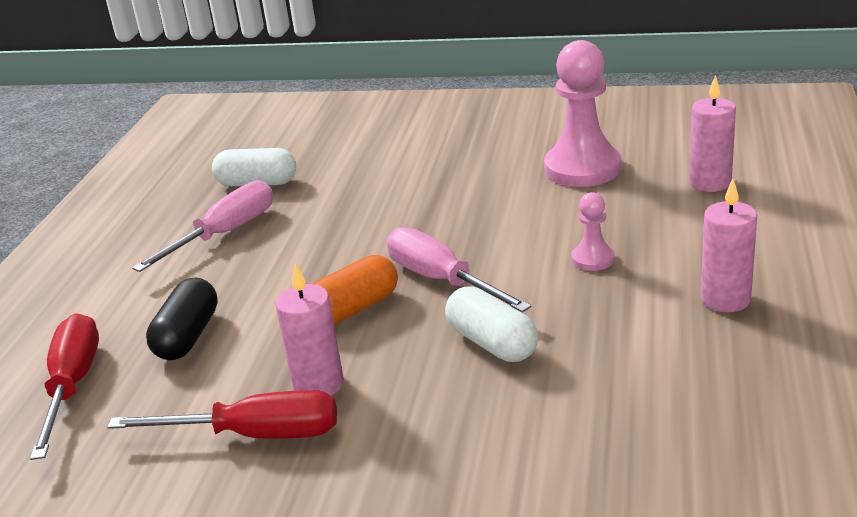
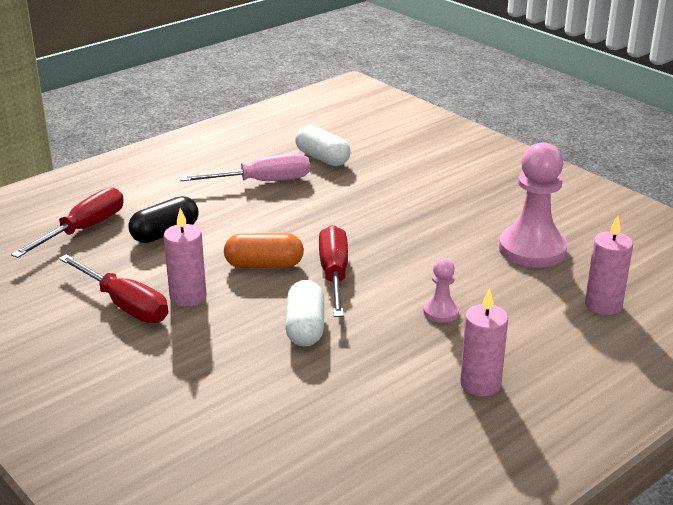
camera: 35 degrees right, 0 degrees up
pink screwdriver [387,227,532,312] -> red screwdriver [319,225,348,317]

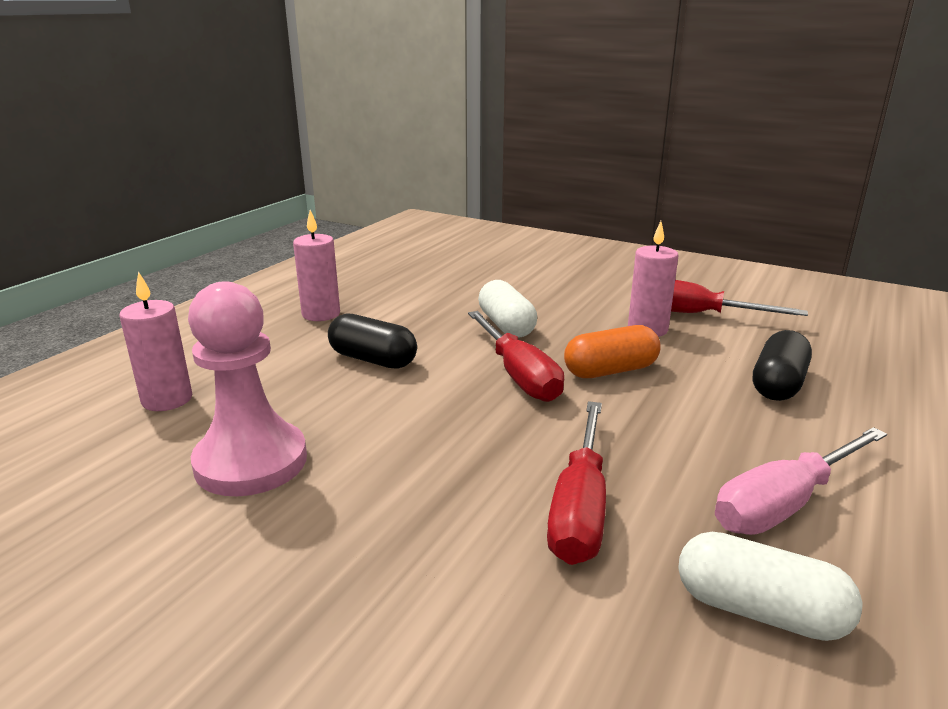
camera: 160 degrees right, 5 degrees down
red screwdriver [11,187,124,258] -> red screwdriver moved to [547,401,606,565]
pink pawn [423,259,459,323] -> black capsule [328,313,417,369]

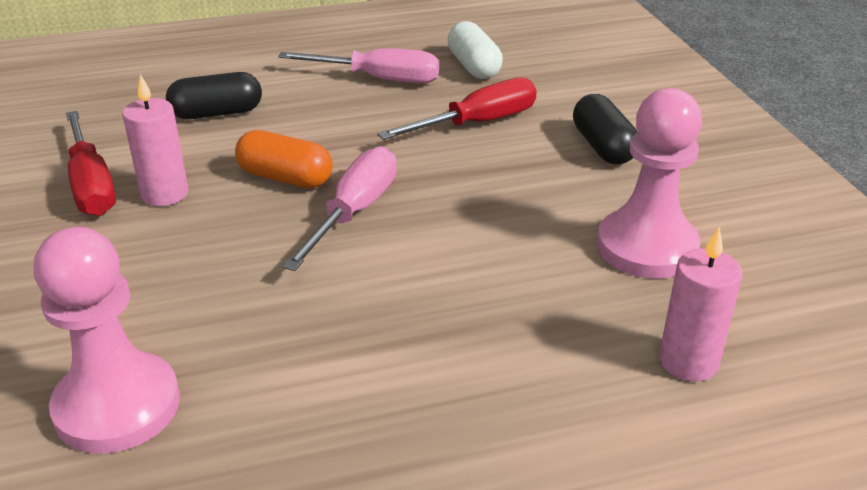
camera: 135 degrees left, 10 degrees up
pink candle [293,210,340,321] -> none
black capsule [328,313,417,369] -> black capsule moved to [573,94,637,164]
red screwdriver [468,311,564,402] -> pink screwdriver [282,146,397,271]
white capsule [478,280,537,338] -> none
none -> pink pawn [33,227,180,454]

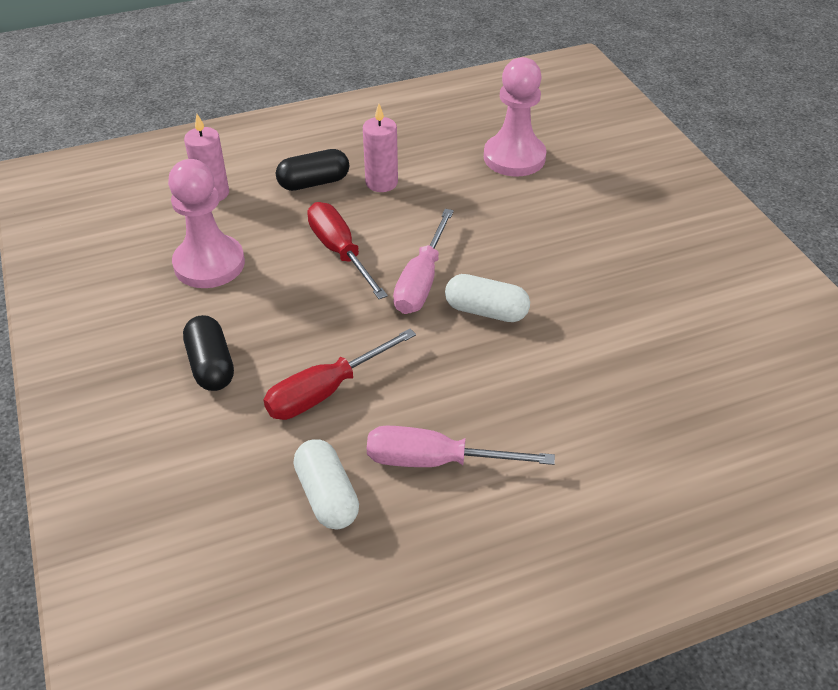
camera: 175 degrees right, 10 degrees up
red screwdriver [66,111,116,216] -> red screwdriver moved to [307,202,388,299]
pink candle [122,74,189,206] -> pink candle moved to [363,104,398,192]
black capsule [166,72,262,119] -> black capsule moved to [276,149,349,191]
orange capsule [235,130,333,188] -> white capsule [445,274,530,322]

